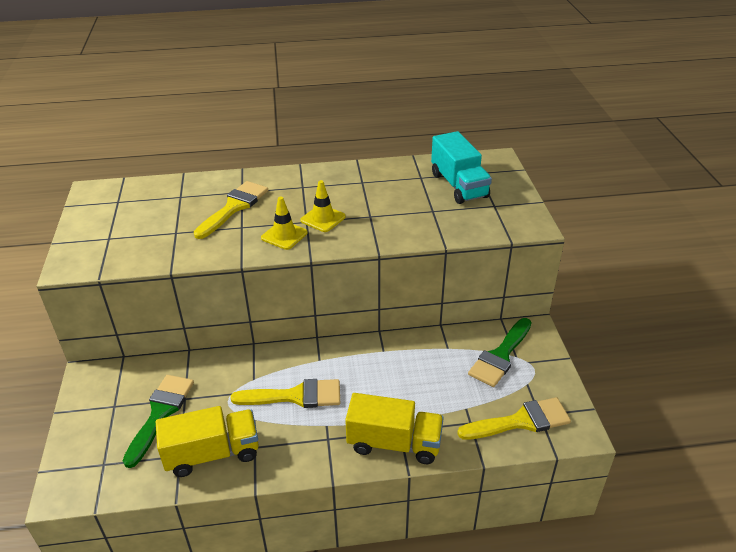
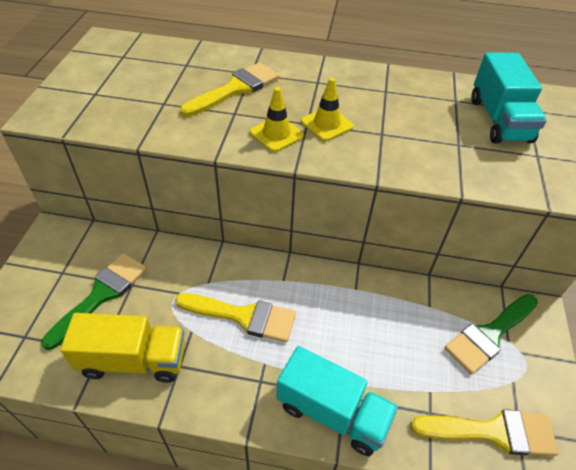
camera: 15 degrees right, 10 degrees up
yellow truck [345,393,444,464] -> turquoise truck [276,346,398,456]

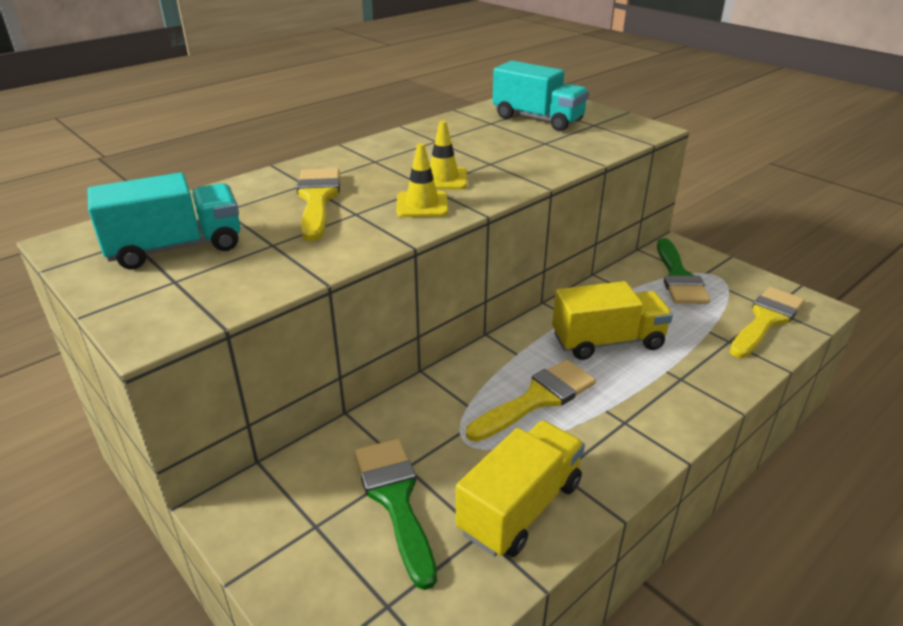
camera: 50 degrees left, 15 degrees down
turquoise truck [276,346,398,456] -> turquoise truck moved to [87,172,241,269]
none -> yellow truck [552,281,673,360]

